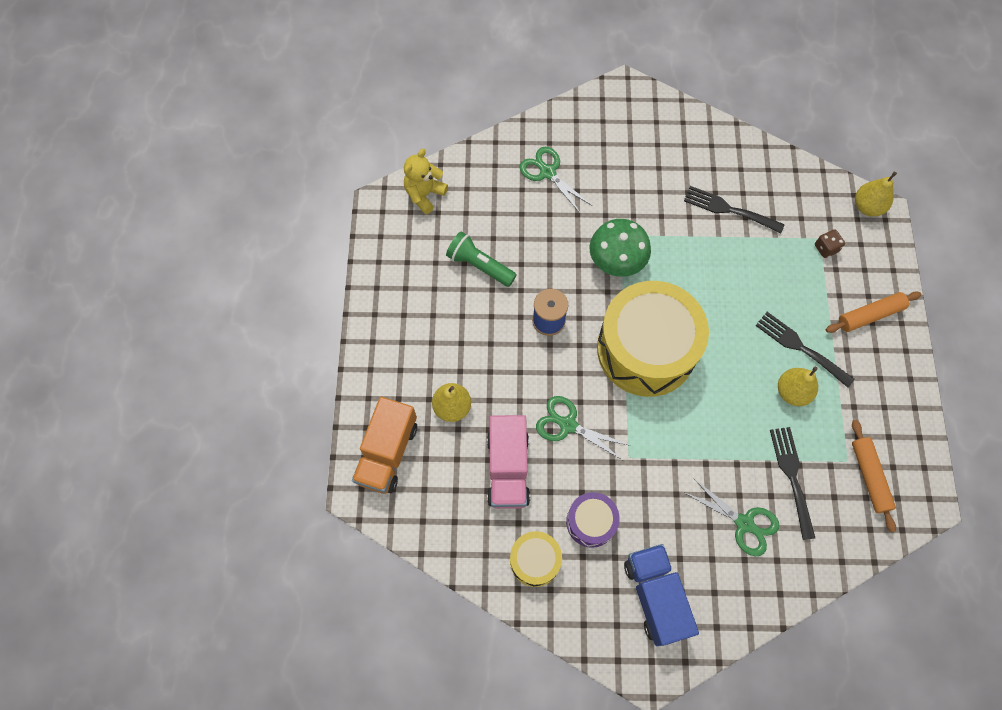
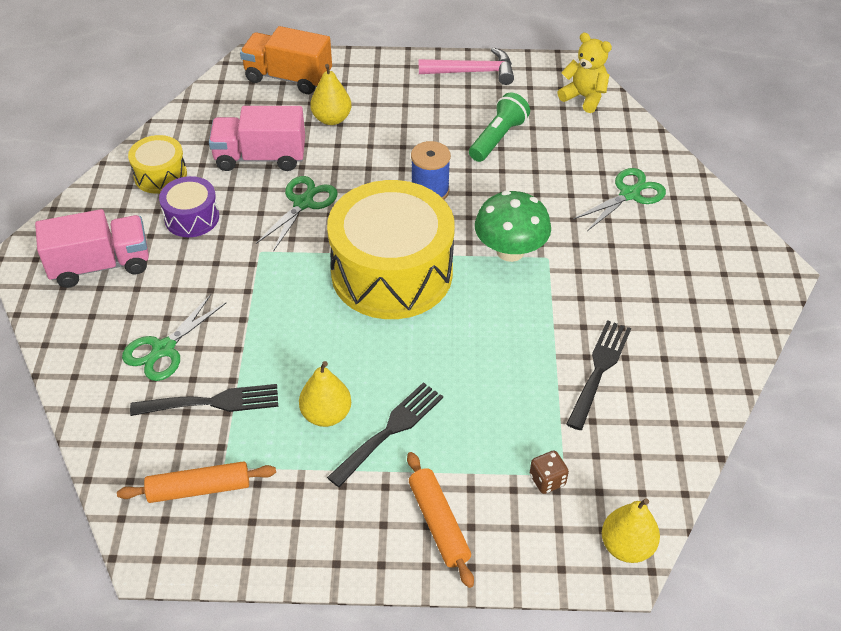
camera: 90 degrees right, 20 degrees down
blue truck [624,544,699,646] -> pink truck [35,209,149,288]
none -> pink hammer [419,47,514,85]

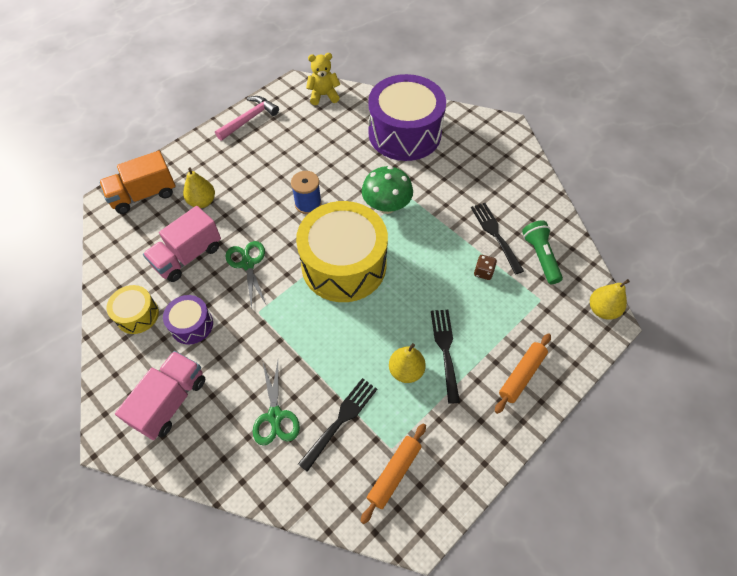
camera: 45 degrees left, 10 degrees up
orange rolling pin [407,452,474,588] -> orange rolling pin turned 75 degrees counterclockwise [495,333,551,414]
green flashlight [469,92,530,162] -> green flashlight moved to [522,221,563,284]
brown dice [530,451,569,494] -> brown dice moved to [474,255,497,280]
green scissors [574,168,666,231] -> purple drum [368,74,446,161]

